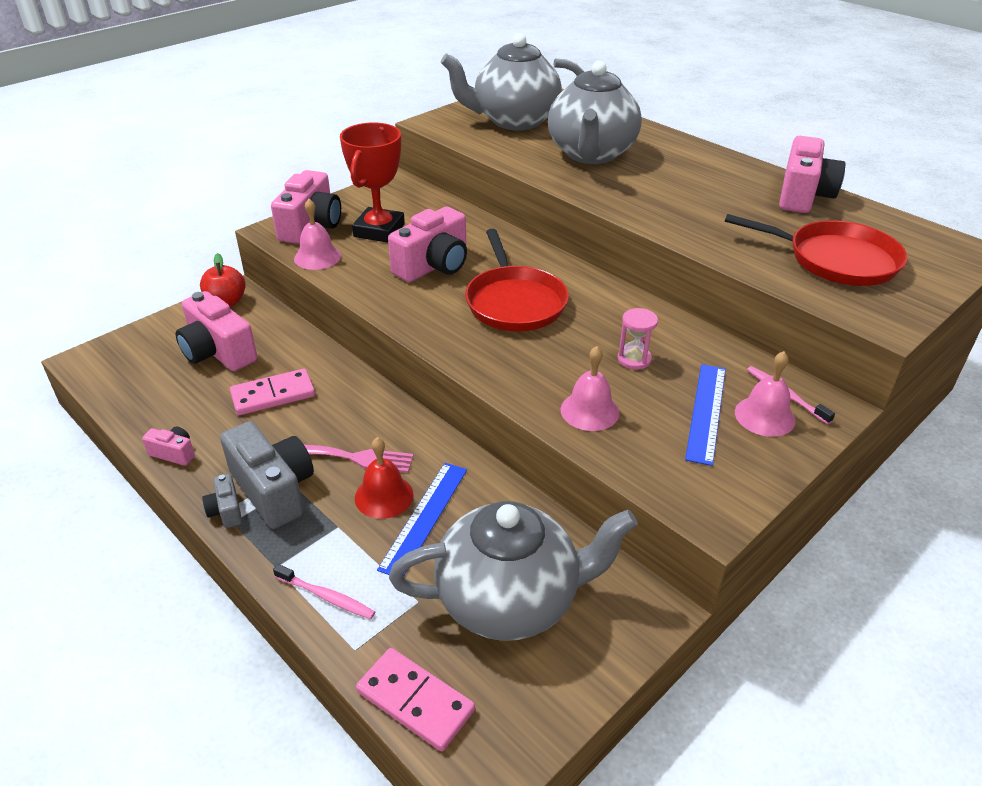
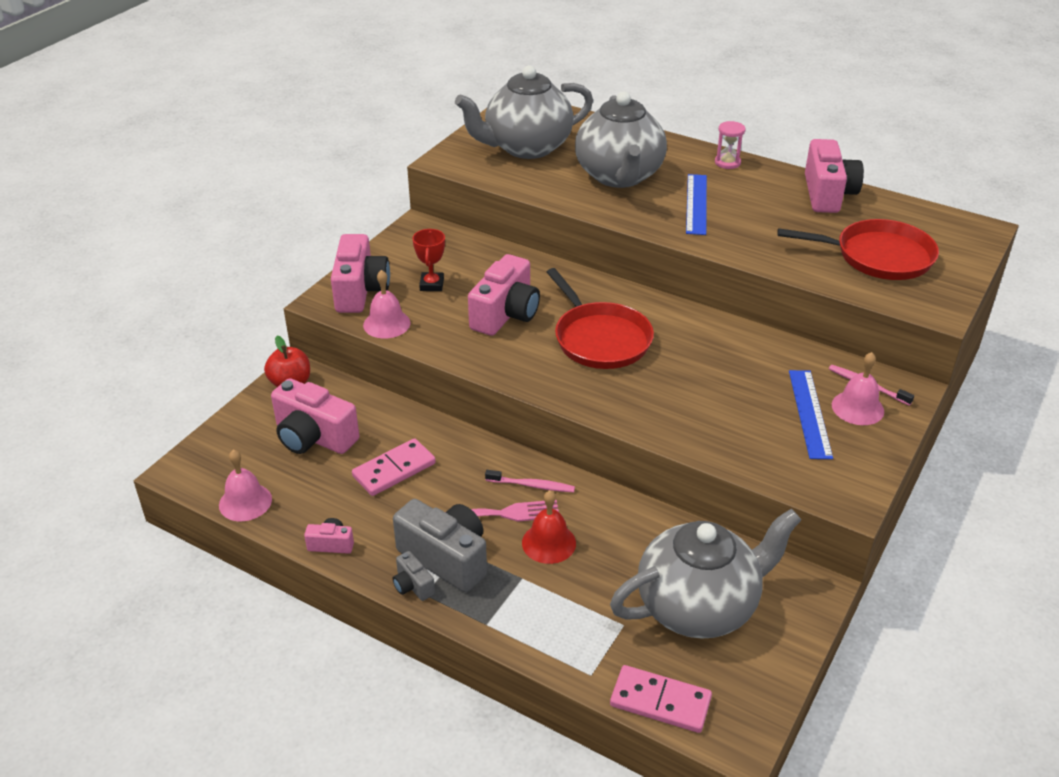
camera: 15 degrees left, 0 degrees up
pink toothbrush [273,564,375,619] -> pink toothbrush moved to [485,470,575,492]
red trophy [340,123,405,243] -> red trophy [413,229,445,291], size x0.55
blue ruler [377,463,467,576] -> blue ruler moved to [686,174,707,235]
pink bell [560,346,620,431] -> pink bell moved to [219,449,272,521]
pink hourglass [618,308,658,370] -> pink hourglass moved to [715,121,745,169]

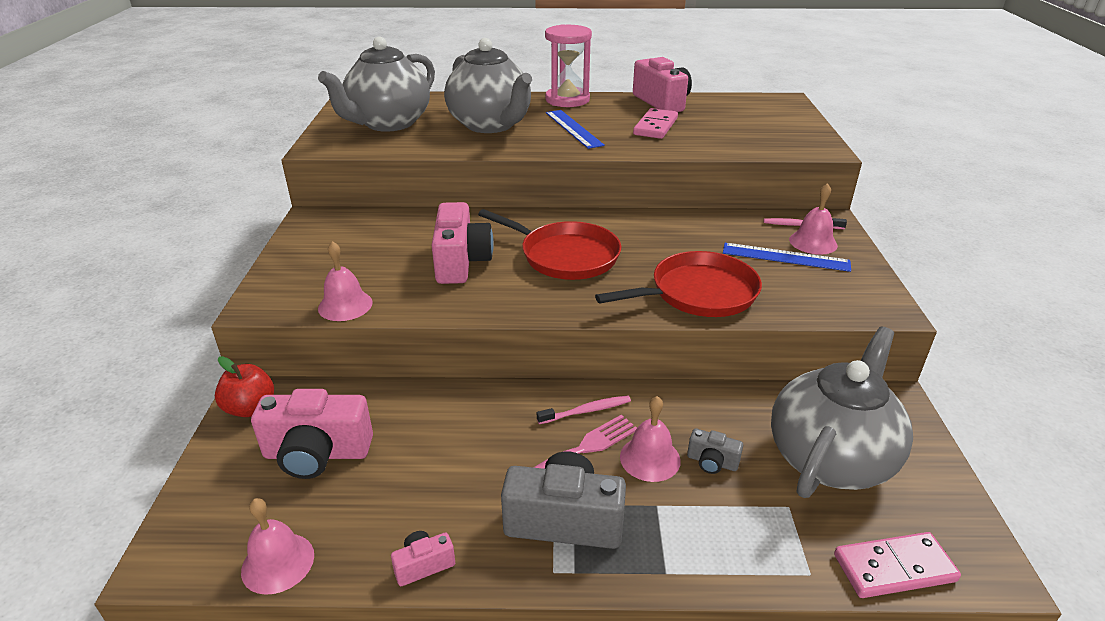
camera: 30 degrees left, 5 degrees down
pink camera [331,234,390,313] -> none
pink domino [352,438,436,496] -> pink domino moved to [633,108,678,139]
grey camera [393,551,435,601] -> grey camera moved to [687,428,743,474]
red trophy [413,229,445,291] -> none
red bell [522,490,576,564] -> pink bell [620,396,681,482]
pink hourglass [715,121,745,169] -> pink hourglass [545,24,592,107], size x1.94
red pan [777,219,939,280] -> red pan moved to [595,251,762,317]
blue ruler [789,370,833,459] -> blue ruler turned 45 degrees counterclockwise [723,243,851,272]

